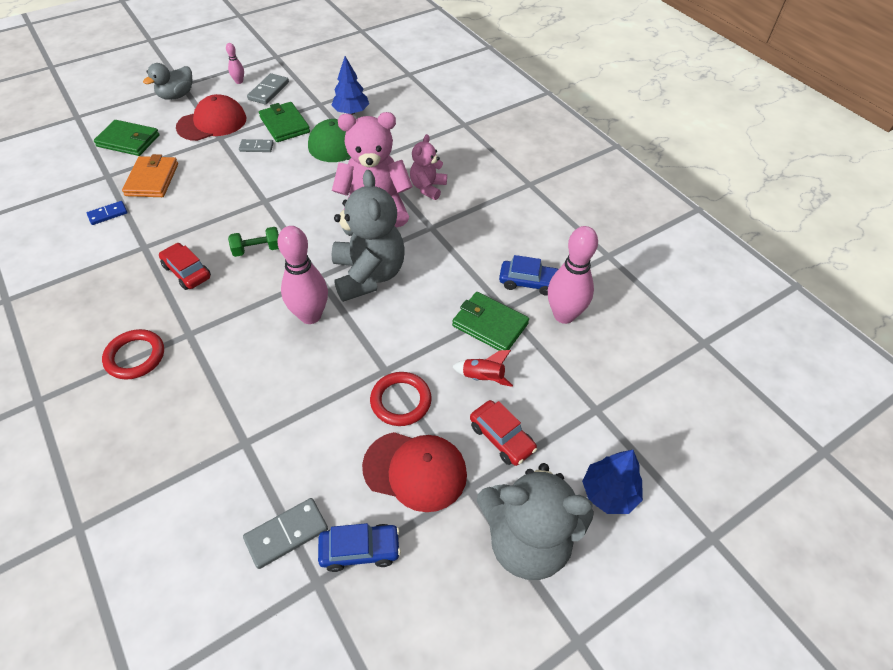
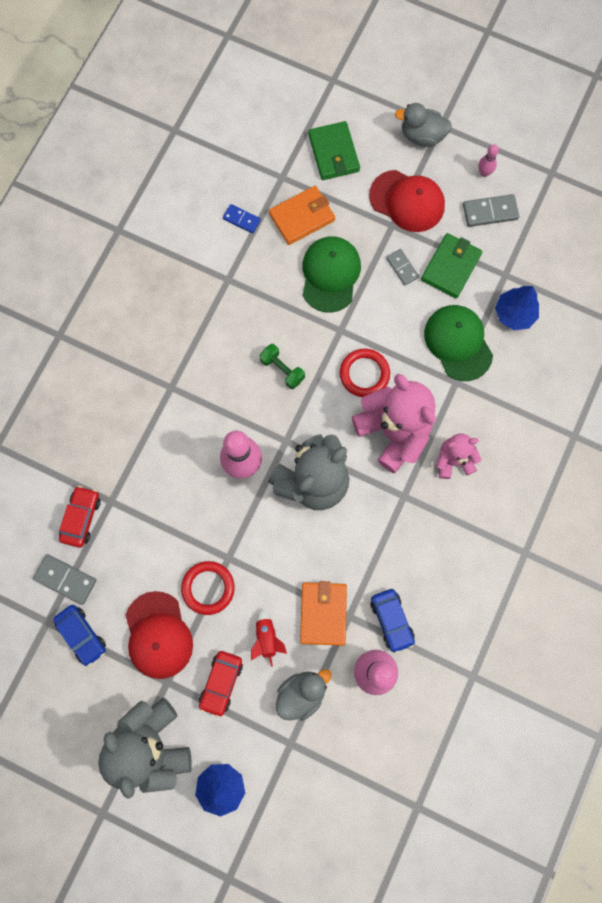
camera: 60 degrees right, 25 degrees up
red ring [102,329,164,379] -> red ring moved to [340,349,390,397]
red car [159,243,211,290] -> red car moved to [59,486,101,548]
green wallet [452,292,529,350] -> orange wallet [300,581,347,646]
none -> grey duck [276,669,332,721]
none -> green cap [303,236,361,312]

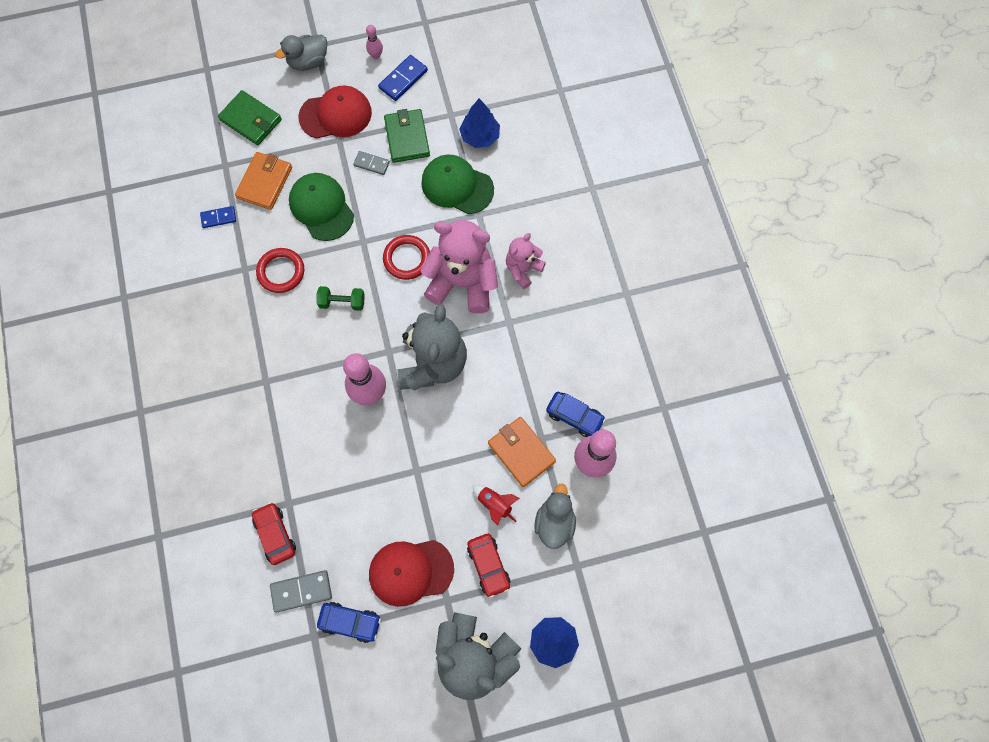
camera: 40 degrees left, 5 degrees down
red cap [126,591,193,679] -> red cap turned 135 degrees clockwise [369,540,454,607]
red ring [181,561,235,615] -> red ring moved to [256,248,304,293]
grey domino [463,194,519,227] -> blue domino [378,55,428,101]

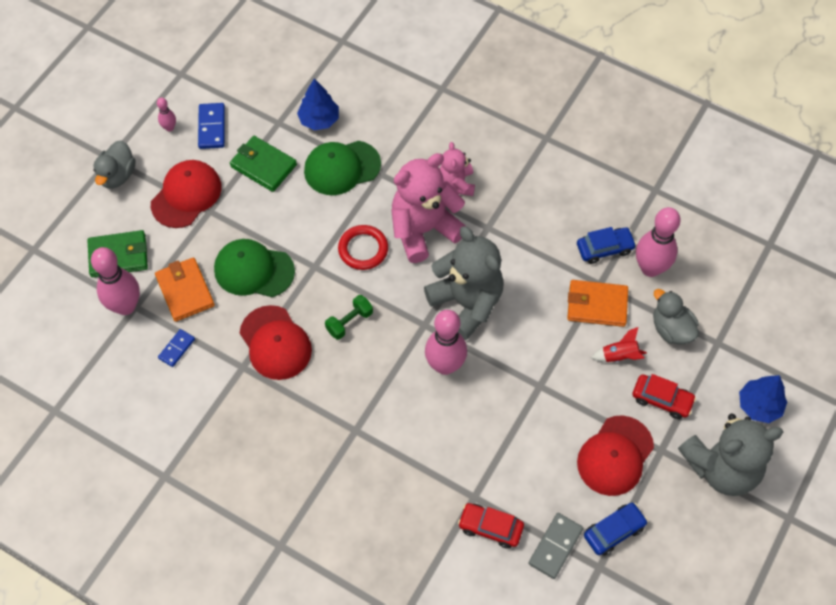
camera: 45 degrees left, 10 degrees down
red ring [256,248,304,293] -> red cap [240,305,312,380]
grey domino [353,151,390,175] -> none
none -> pink bowling pin [91,247,140,315]

